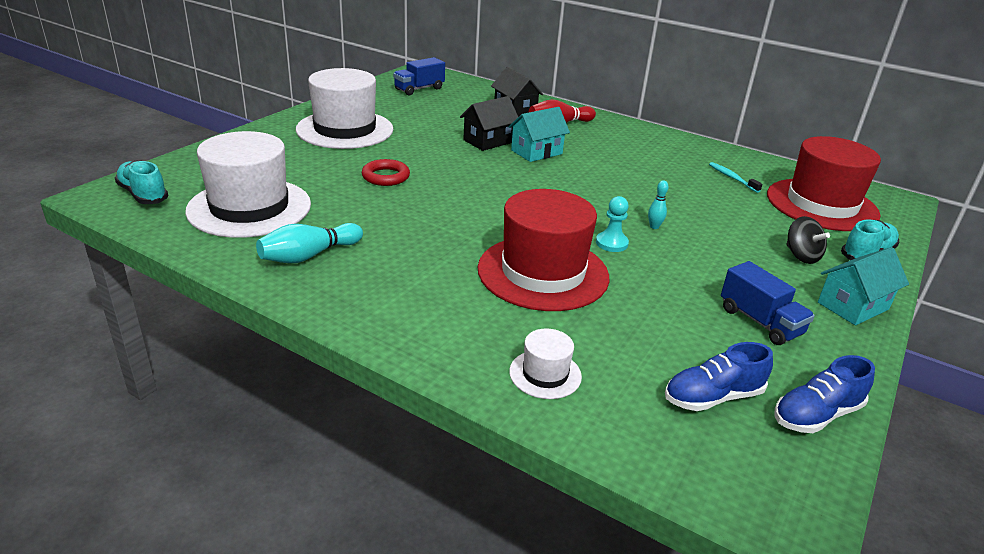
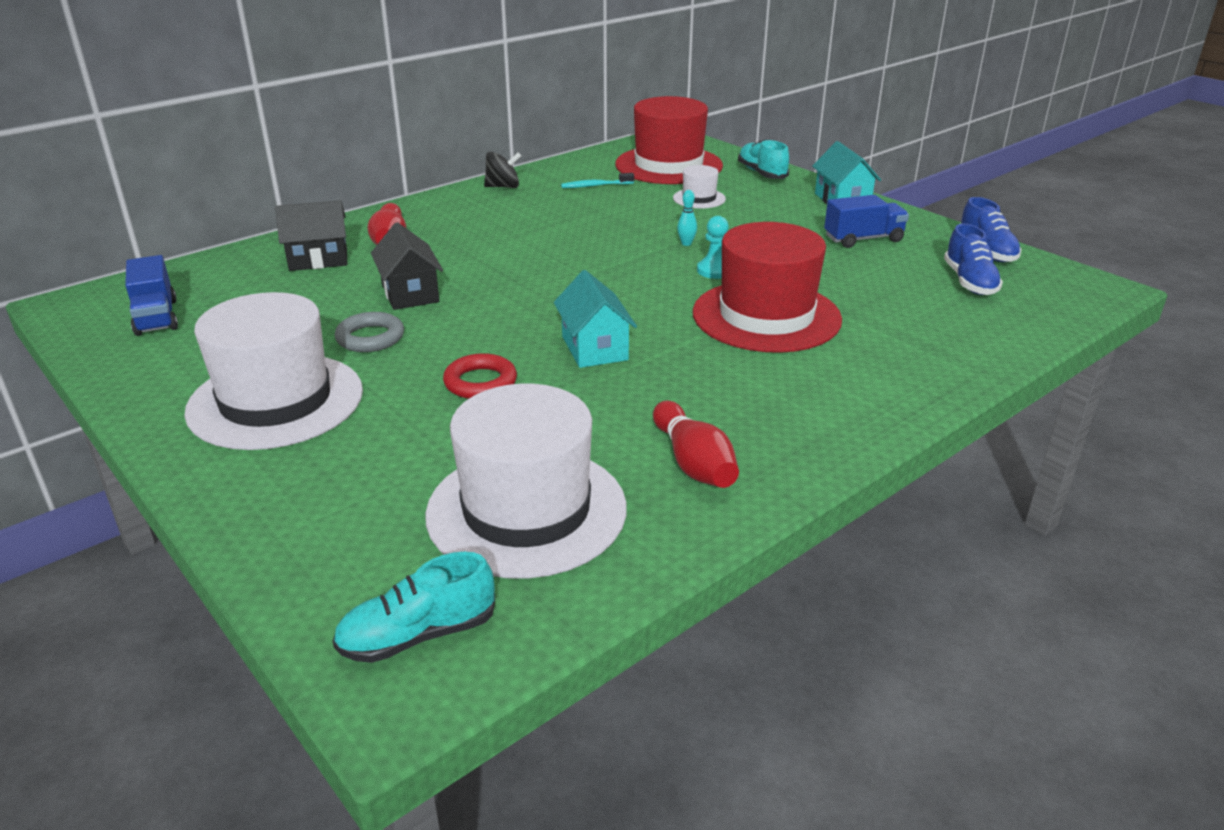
camera: 70 degrees left, 0 degrees up
turquoise bowling pin [256,223,363,263] -> red bowling pin [653,401,739,488]
turquoise house [508,107,570,162] -> turquoise house moved to [554,270,637,368]
white hat [509,328,582,399] -> white hat moved to [673,165,726,209]
black spinning top [786,216,830,264] -> black spinning top moved to [484,152,521,188]
none -> grey ring [335,312,404,352]

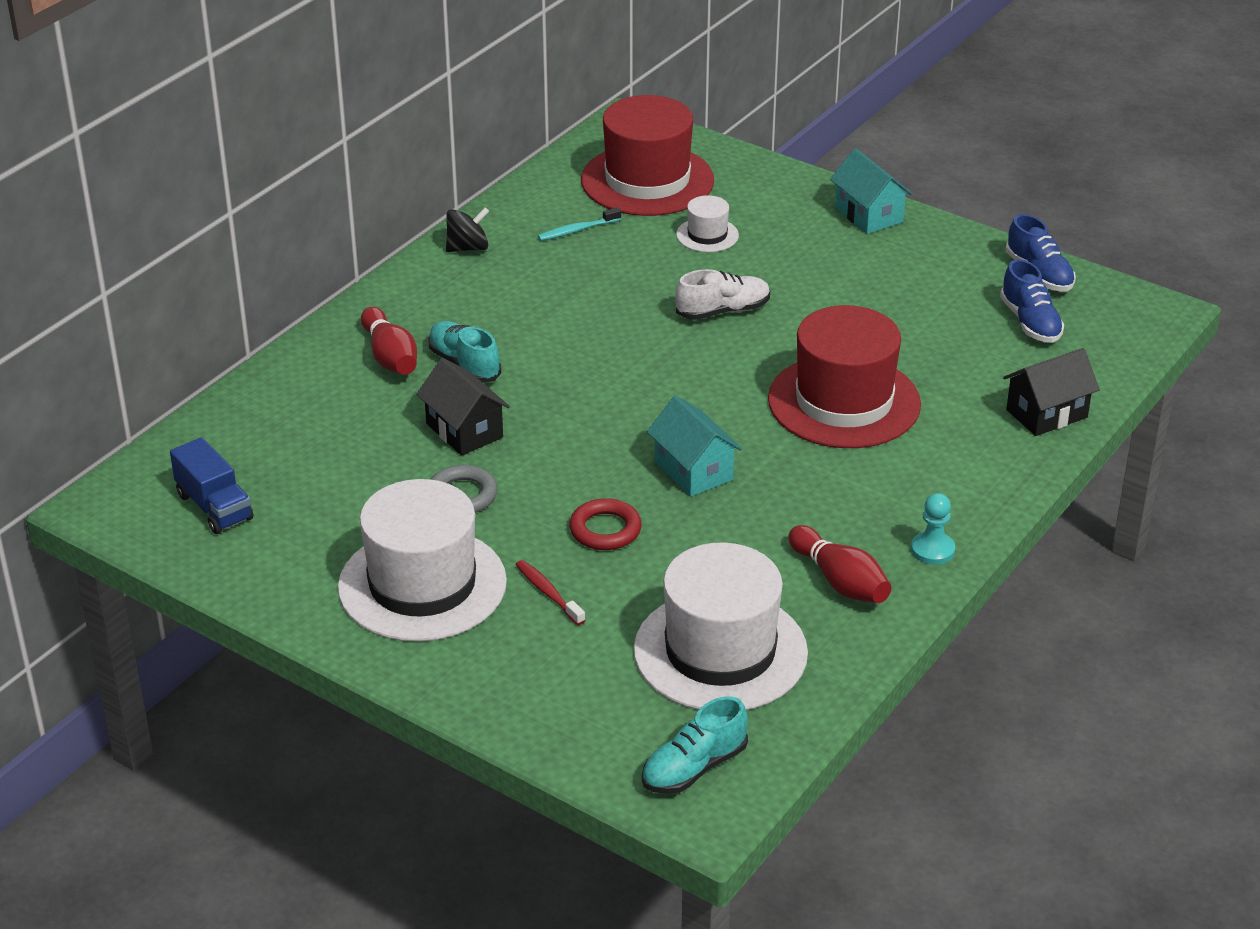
camera: 15 degrees left, 5 degrees up
black house [275,200,347,271] -> black house moved to [1003,348,1100,436]
turquoise bowling pin [677,190,697,246] -> white shoe [675,269,770,320]
turquoise pawn [697,216,729,279] -> turquoise pawn moved to [911,493,955,565]
turquoise shoe [738,139,789,179] -> turquoise shoe moved to [428,321,501,383]
blue truck [824,195,909,248] -> none
none -> red toothbrush [516,560,585,625]

